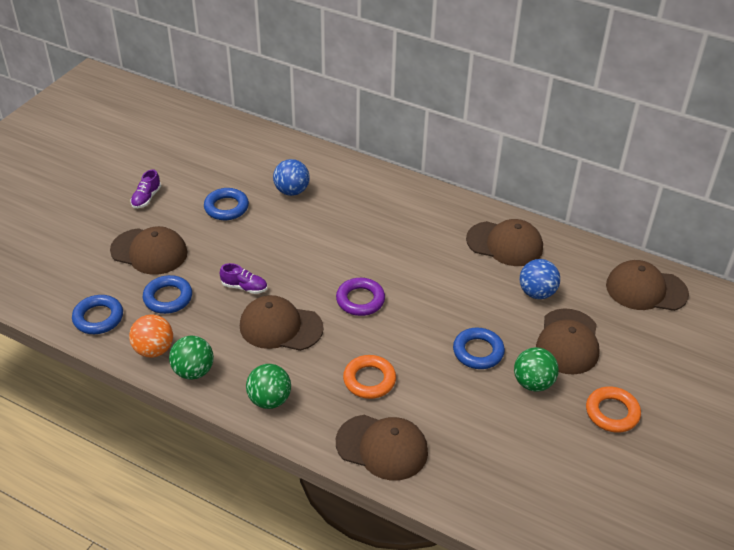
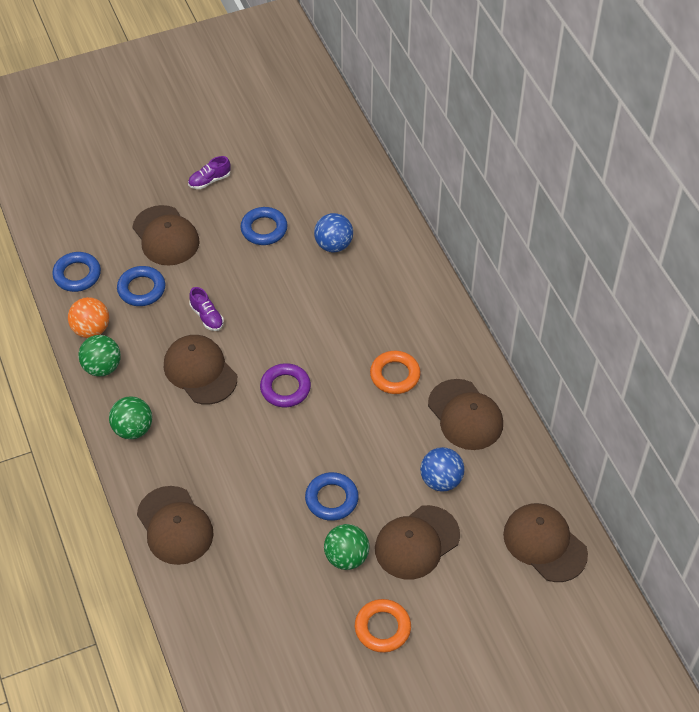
camera: 40 degrees right, 10 degrees up
orange ring [343,355,396,399] -> orange ring moved to [370,351,421,394]

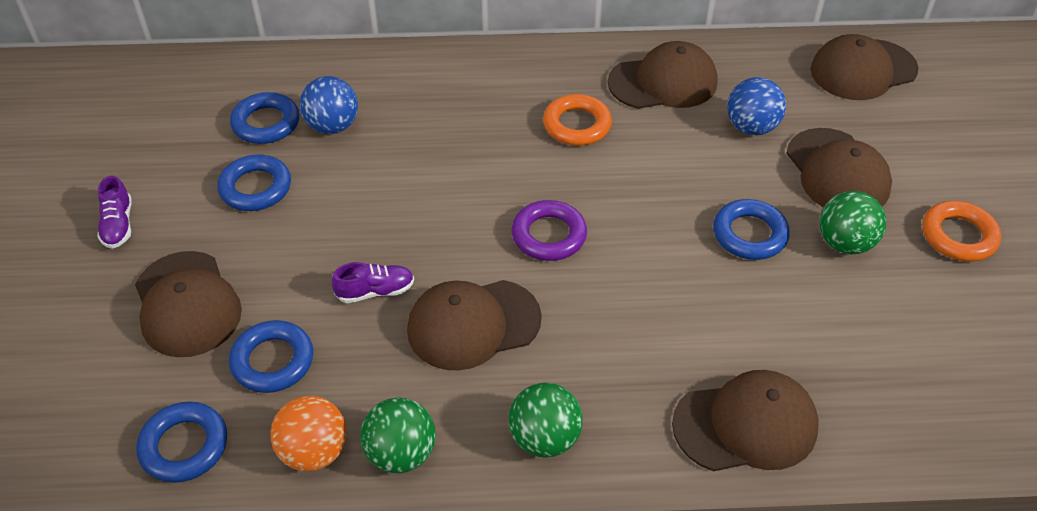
camera: 70 degrees left, 5 degrees down
brown cap [133,205,200,266] -> brown cap turned 75 degrees clockwise [135,251,242,357]
none -> blue ring [230,92,300,144]

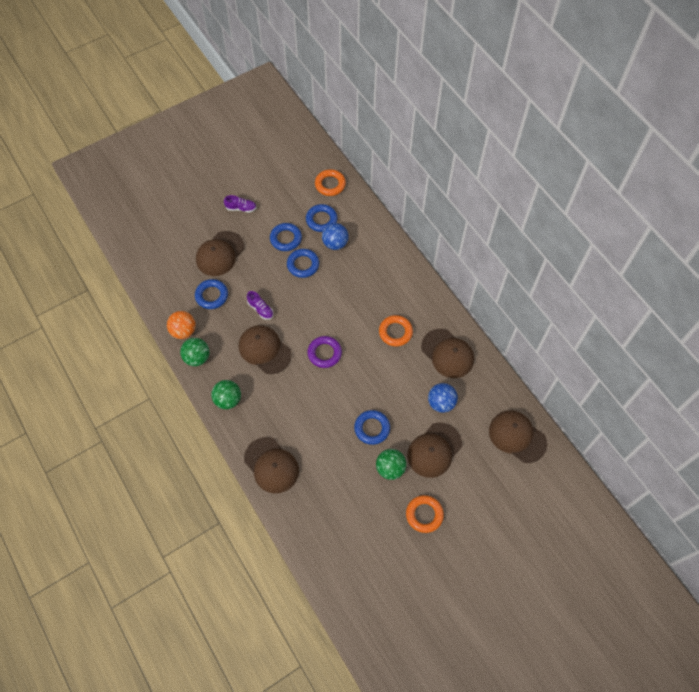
camera: 60 degrees right, 15 degrees up
purple shoe [97,176,132,249] -> purple shoe turned 135 degrees counterclockwise [224,195,257,213]
blue ring [136,402,227,483] -> blue ring moved to [287,249,319,278]
none -> orange ring [315,169,346,196]

